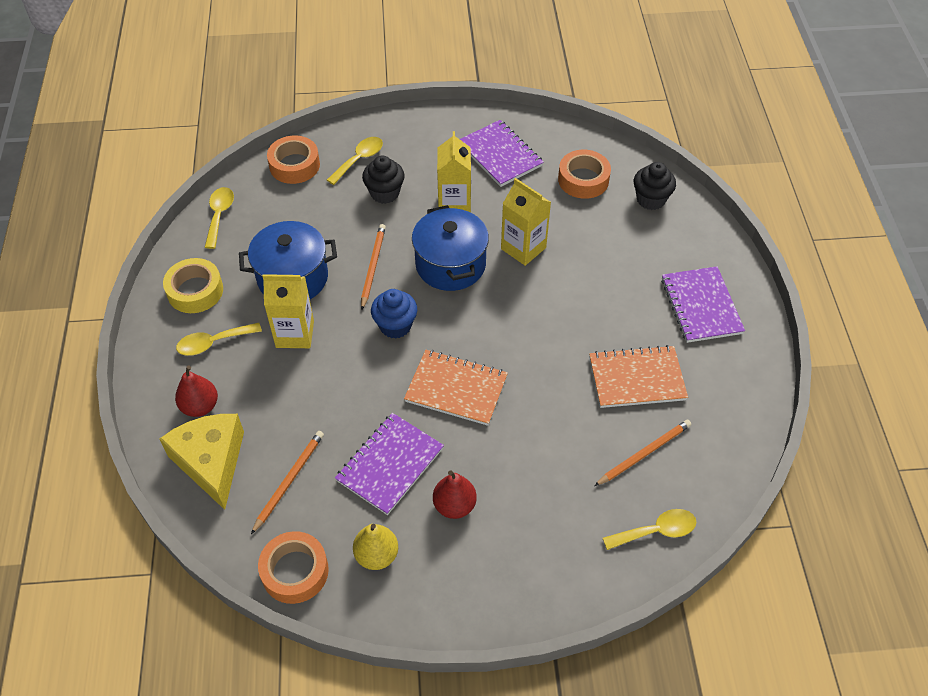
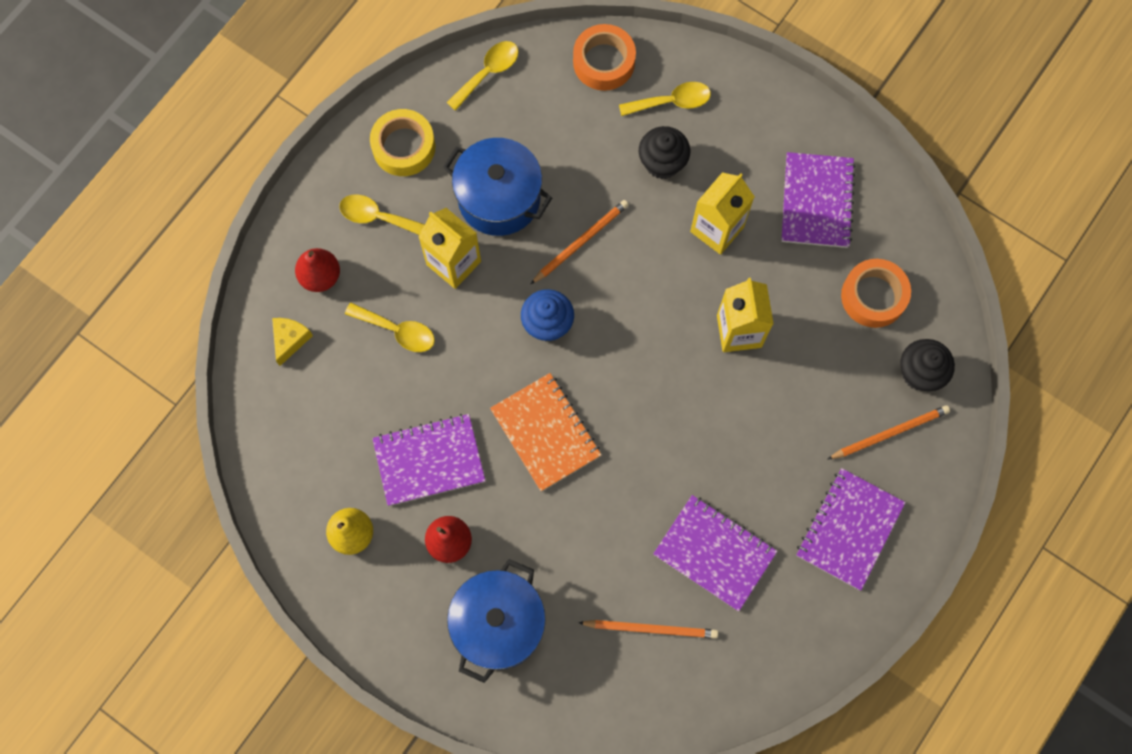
camera: 40 degrees right, 20 degrees up
yellow cheese [160,414,244,510] -> yellow cheese [272,318,313,366], size x0.49
orange pencil [251,431,324,534] -> orange pencil moved to [827,405,950,460]
orange tape [258,531,329,604] -> none
blue pot [412,205,489,291] -> blue pot moved to [447,559,546,683]
orange notebook [589,345,688,408] -> purple notebook [653,495,777,611]
yellow spoon [603,509,696,550] -> yellow spoon moved to [345,303,435,352]

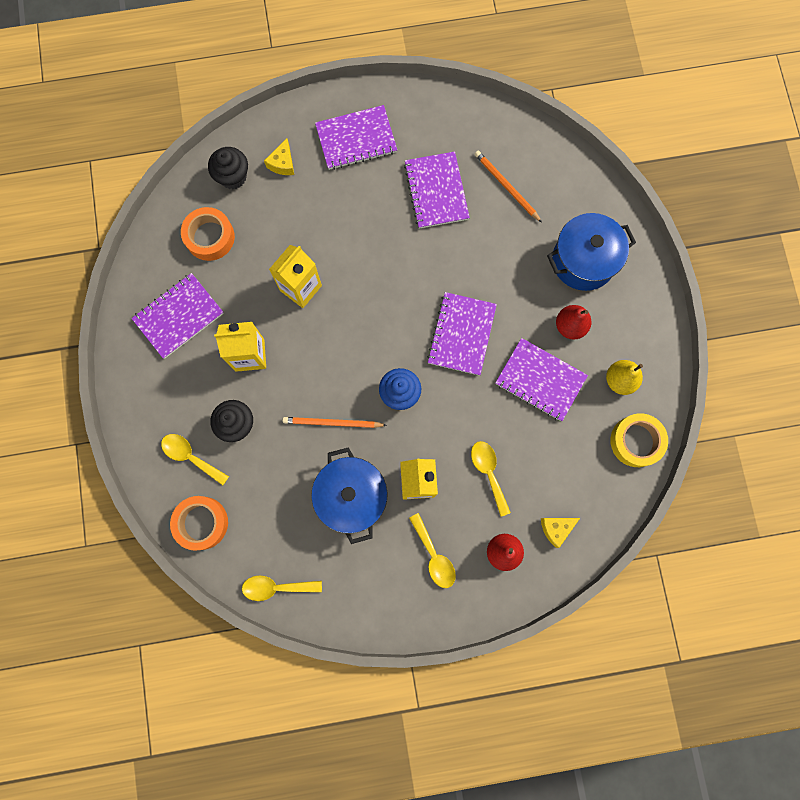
camera: 135 degrees left, 5 degrees up
yellow tape [370,109,435,176] -> yellow tape moved to [610,413,668,467]
orange notebook [490,373,601,491] -> purple notebook [427,292,497,376]
orange pencil [827,405,950,460] -> yellow cheese [264,138,294,175]

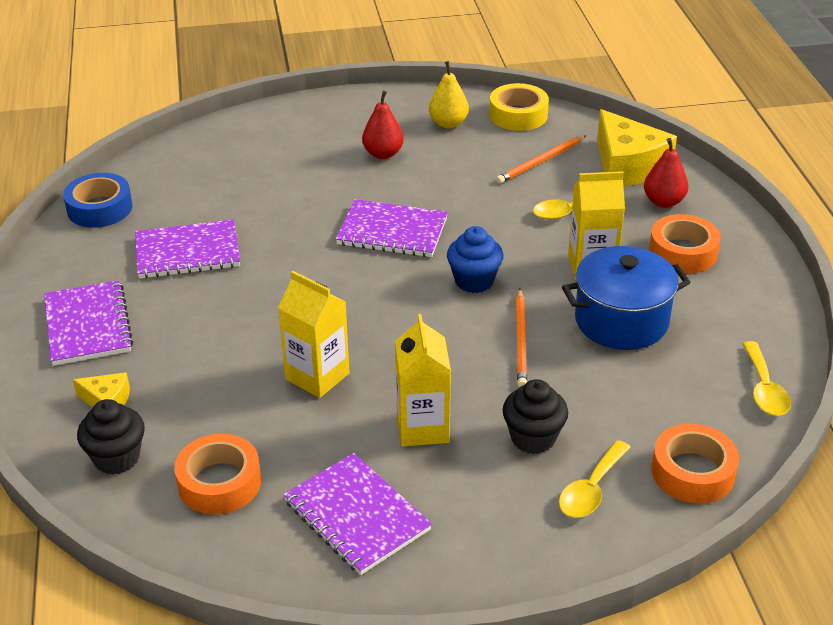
camera: 90 degrees left, 40 degrees down
yellow spoon [409,513,456,588] -> orange tape [649,214,721,273]
orange pencil [475,151,542,222] -> orange pencil moved to [496,135,586,184]
purple notebook [495,338,588,421] -> none
yellow cheese [541,518,580,548] -> yellow cheese [597,109,677,186], size x2.06
blue pot [547,213,636,291] -> none
none -> blue tape [63,173,132,228]

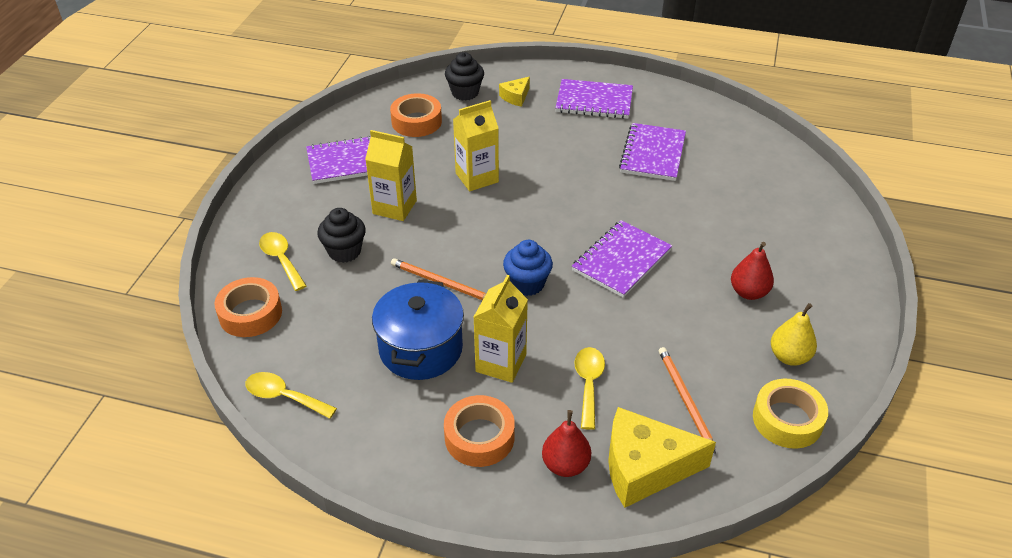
camera: 115 degrees right, 5 degrees up
blue tape [63,173,132,228] -> none

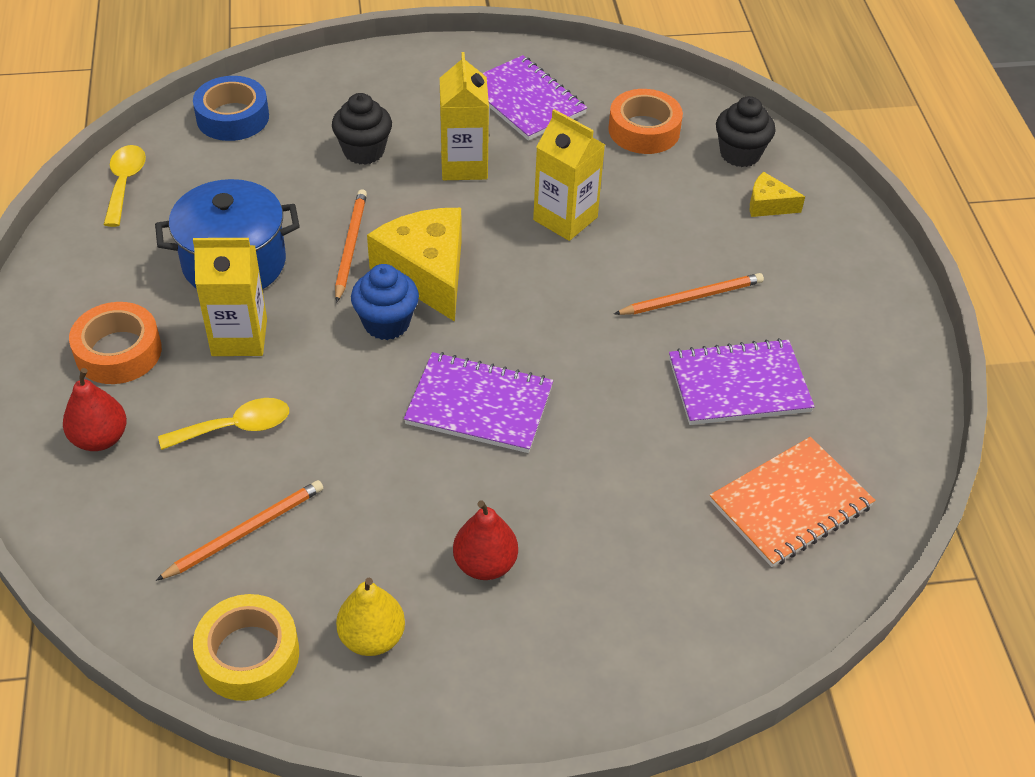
camera: 65 degrees right, 5 degrees up
orange tape [215,277,282,337] -> blue tape [193,76,269,141]
yellow spoon [259,232,306,291] -> none
purple notebook [555,79,633,119] -> none
yellow cheese [608,407,716,508] -> yellow cheese moved to [367,208,462,322]
none -> orange pencil [614,273,764,315]
none -> orange notebook [710,437,875,567]

